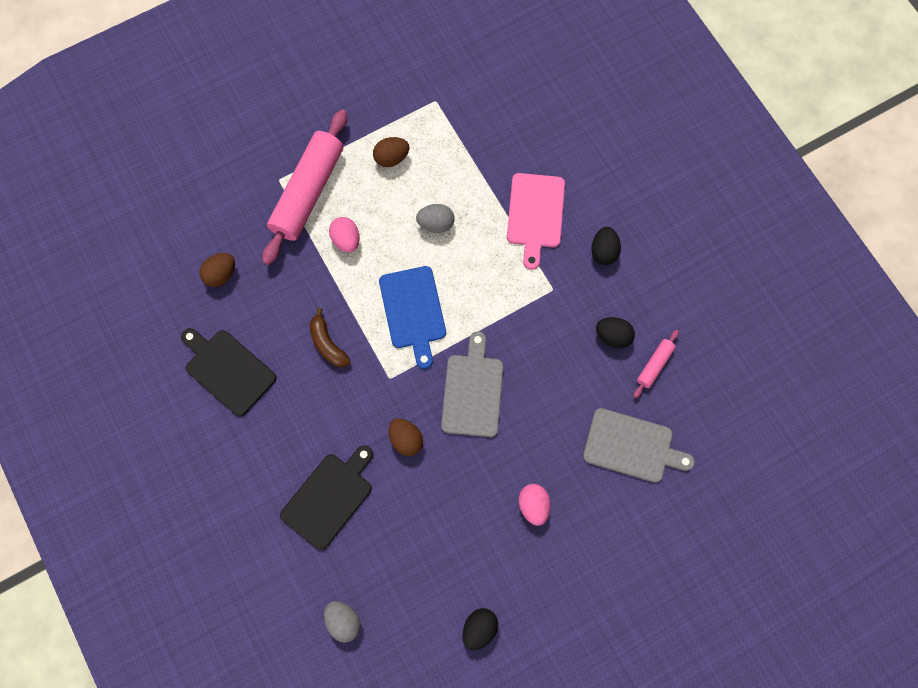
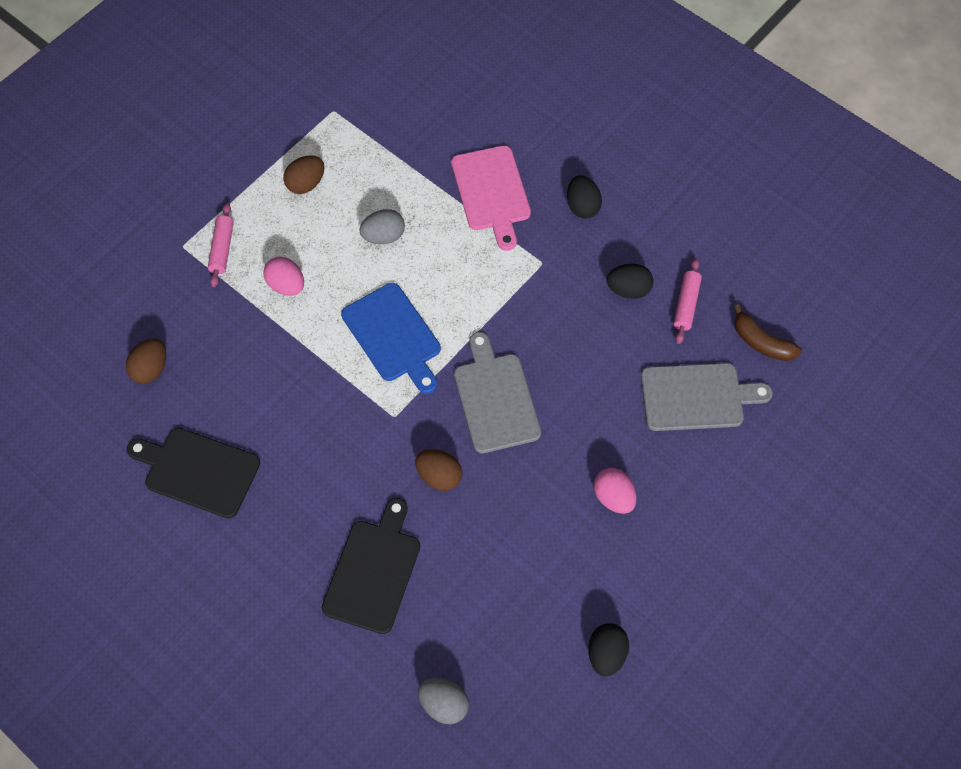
camera: 20 degrees left, 10 degrees down
pink rolling pin [262,109,347,265] -> pink rolling pin [208,203,234,287], size x0.44
brown banana [310,308,350,367] -> brown banana moved to [734,304,802,361]

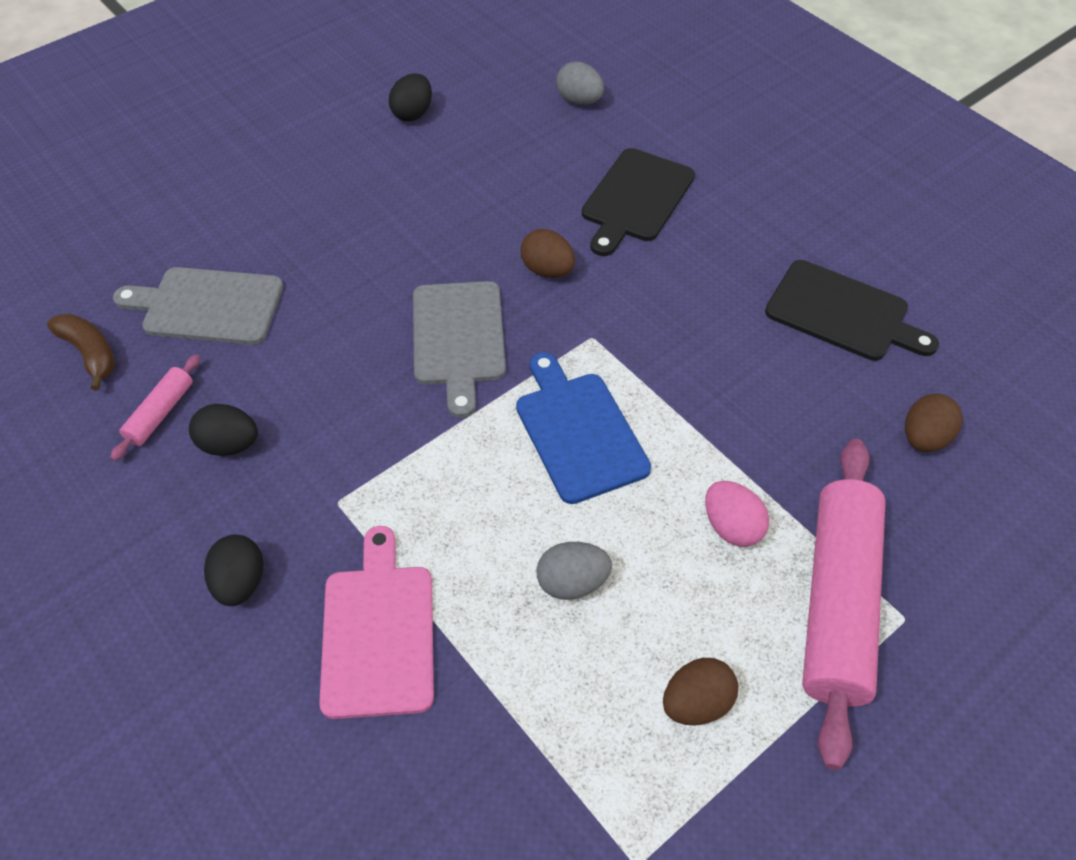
camera: 170 degrees left, 10 degrees down
pink rolling pin [208,203,234,287] -> pink rolling pin [802,439,886,770], size x2.25
pink egg [594,468,637,514] -> none

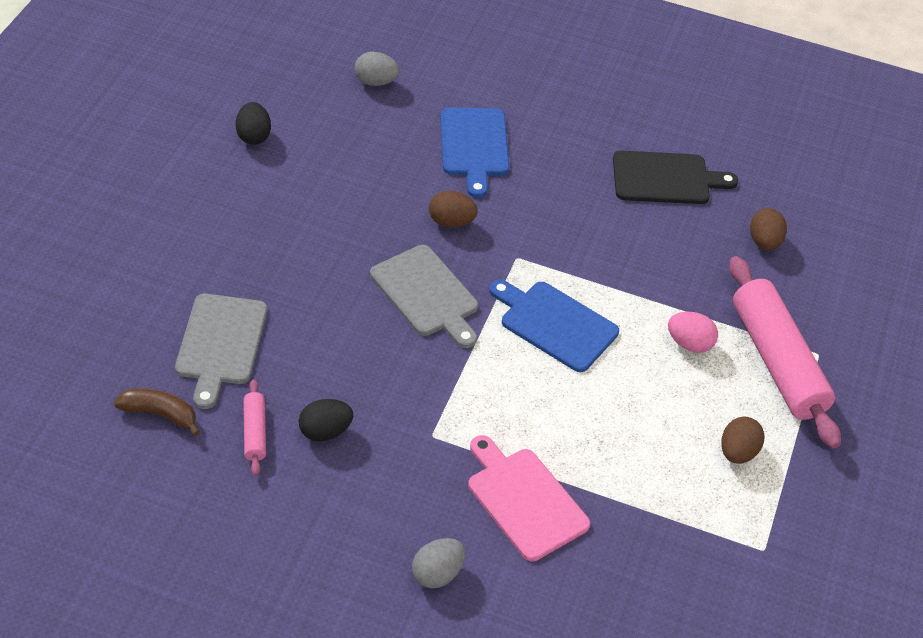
camera: 35 degrees left, 5 degrees down
grey cutting board [113,267,283,345] -> grey cutting board turned 60 degrees counterclockwise [175,293,267,409]
black egg [204,535,263,606] -> none
grey egg [536,542,612,600] -> grey egg moved to [412,538,465,588]
black cutting board [582,148,695,256] -> blue cutting board [440,107,509,198]

